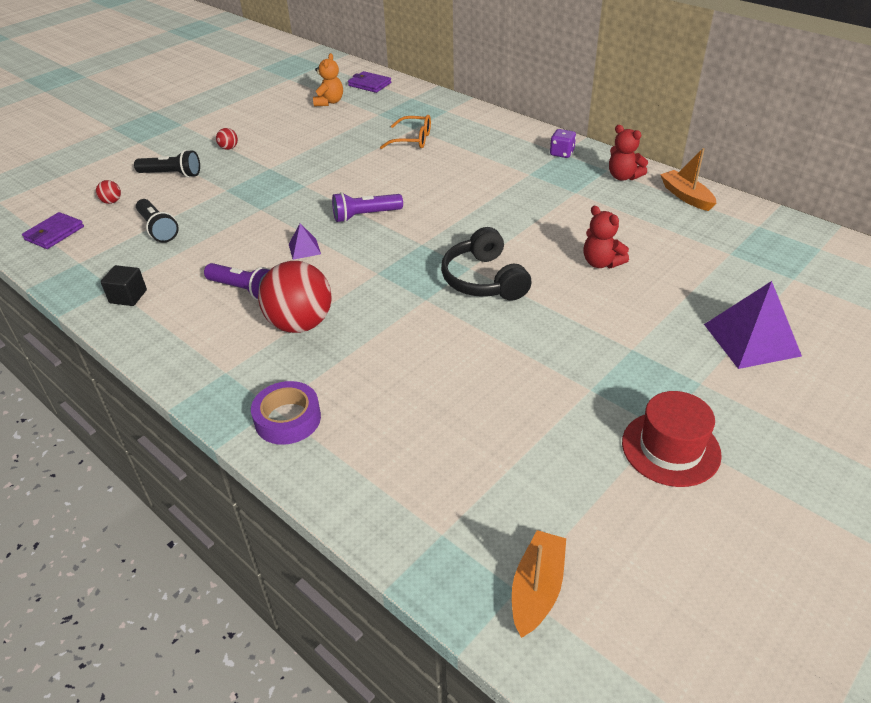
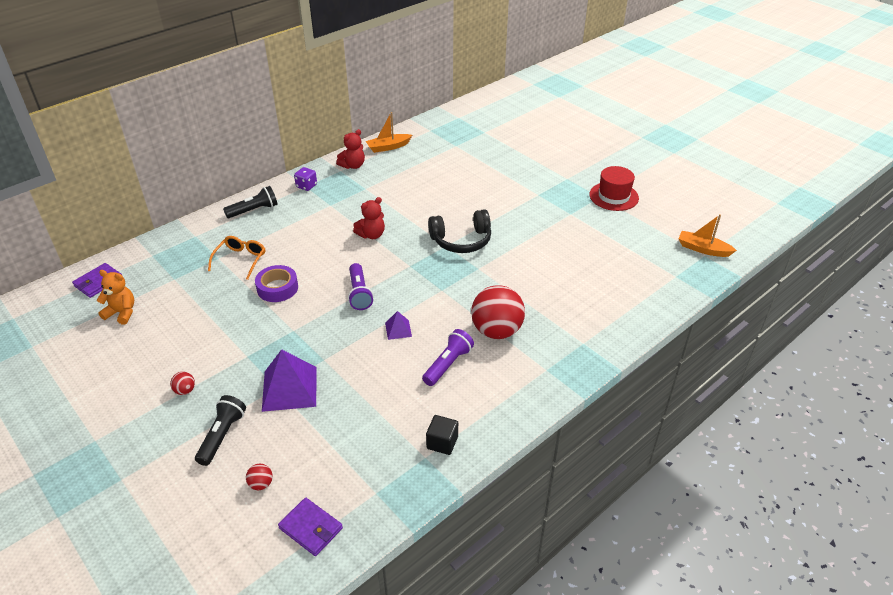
camera: 85 degrees left, 0 degrees up
black flashlight [136,199,179,243] -> black flashlight moved to [223,186,278,218]
purple tape [251,381,321,445] -> purple tape moved to [255,265,298,302]
red teddy bear [583,206,629,268] -> red teddy bear moved to [353,197,385,239]
purple pyramid [704,281,802,369] -> purple pyramid moved to [262,349,317,412]

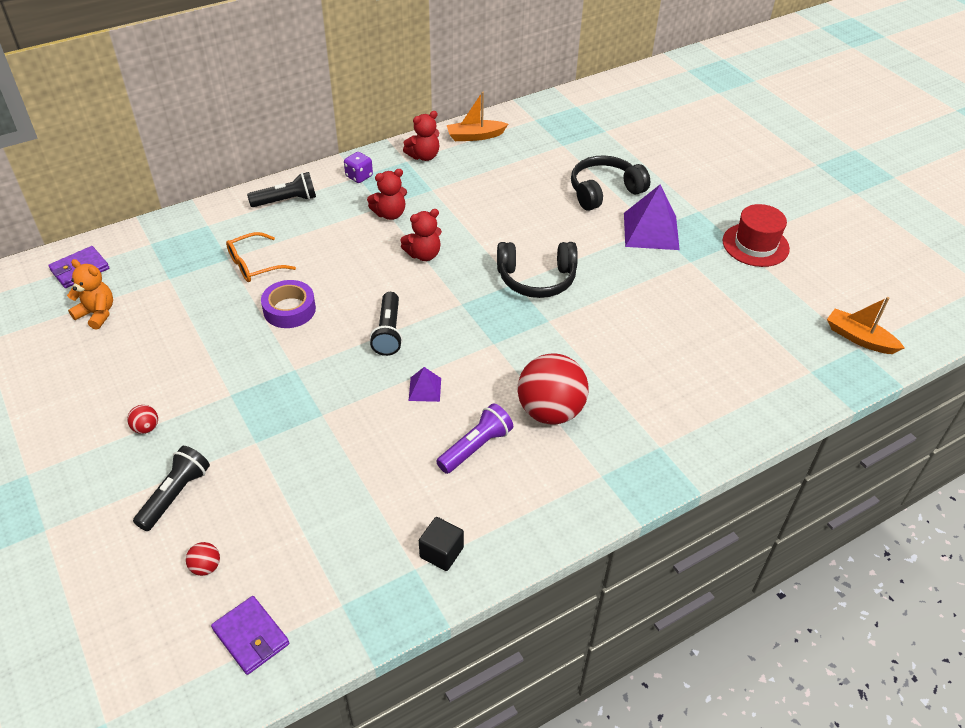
camera: 10 degrees right, 5 degrees up
orange glasses [208,236,265,280] -> orange glasses turned 150 degrees counterclockwise [226,232,296,282]
purple pyramid [262,349,317,412] -> purple pyramid moved to [624,184,680,250]
purple flashlight [348,263,373,310] -> black flashlight [370,292,403,356]
none -> red teddy bear [367,169,407,220]
none -> black headphones [571,155,650,211]

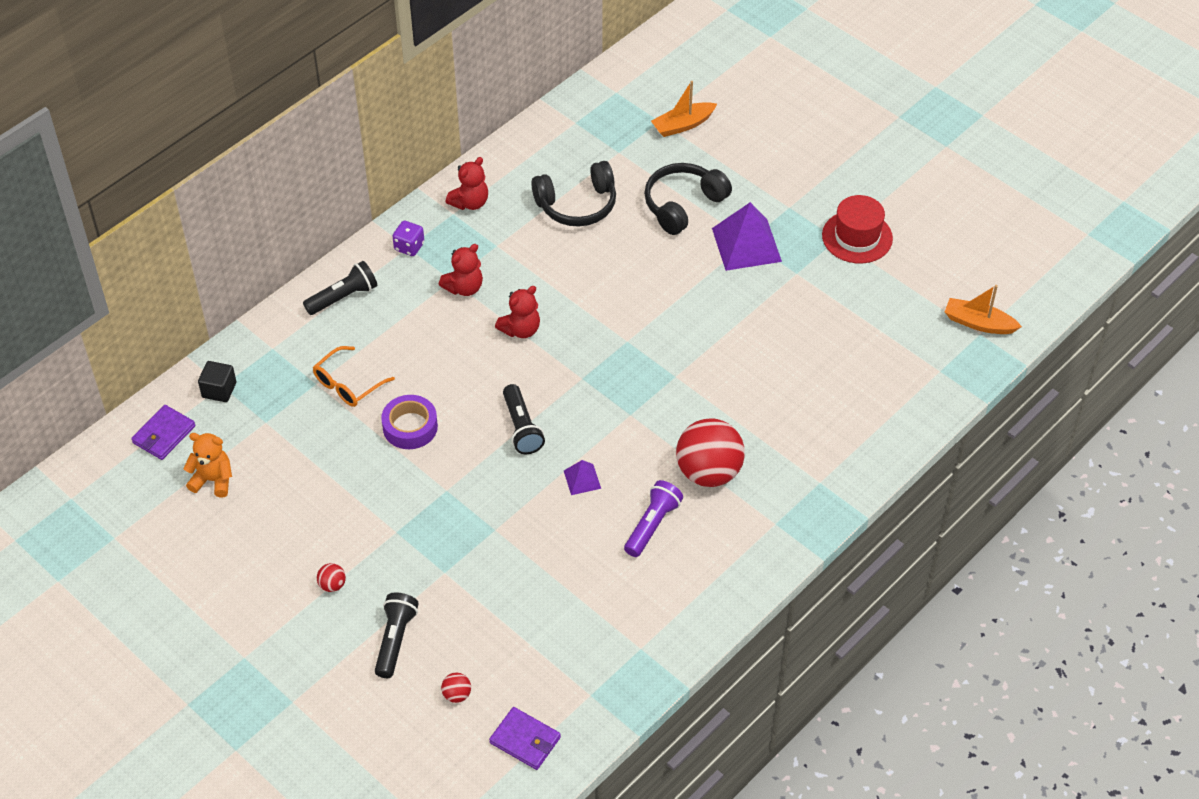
camera: 15 degrees left, 5 degrees up
black cube [419,517,464,571] -> black cube moved to [198,361,236,402]
orange boat [447,92,508,141] -> orange boat moved to [651,81,717,137]
black headphones [497,242,578,298] -> black headphones moved to [531,161,616,227]

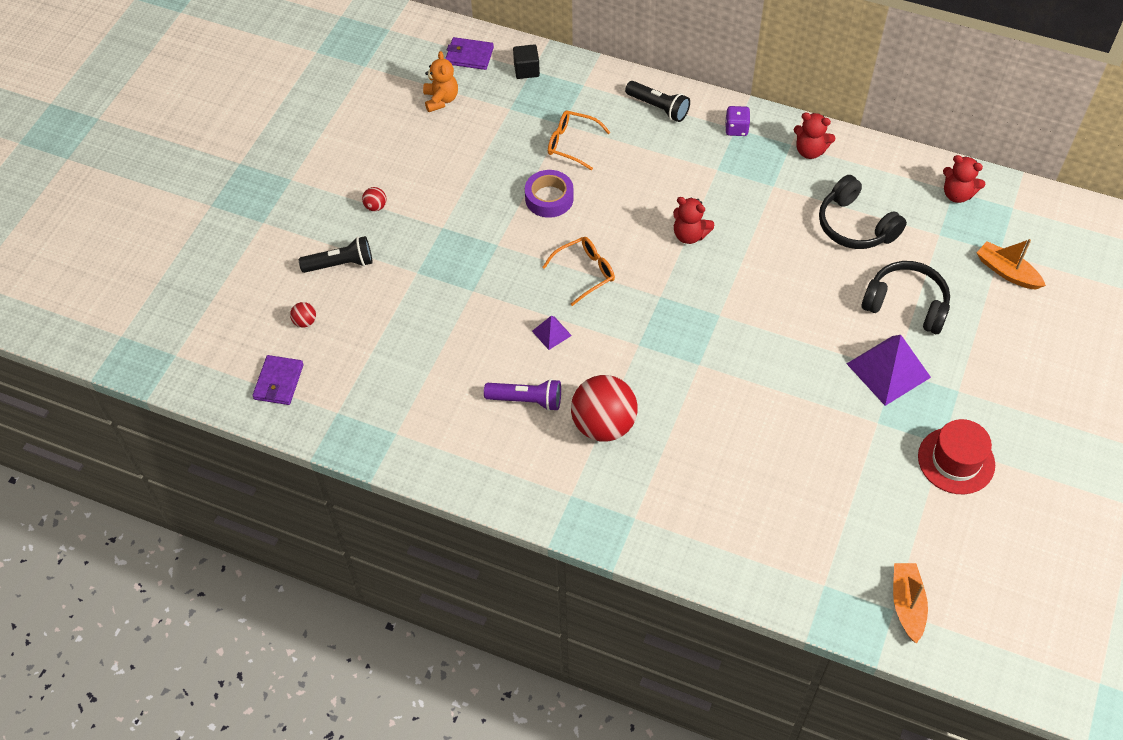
camera: 70 degrees right, 5 degrees up
red teddy bear [439,244,483,296] -> red teddy bear moved to [943,155,985,203]
black flashlight [503,384,545,454] -> orange glasses [543,237,615,306]

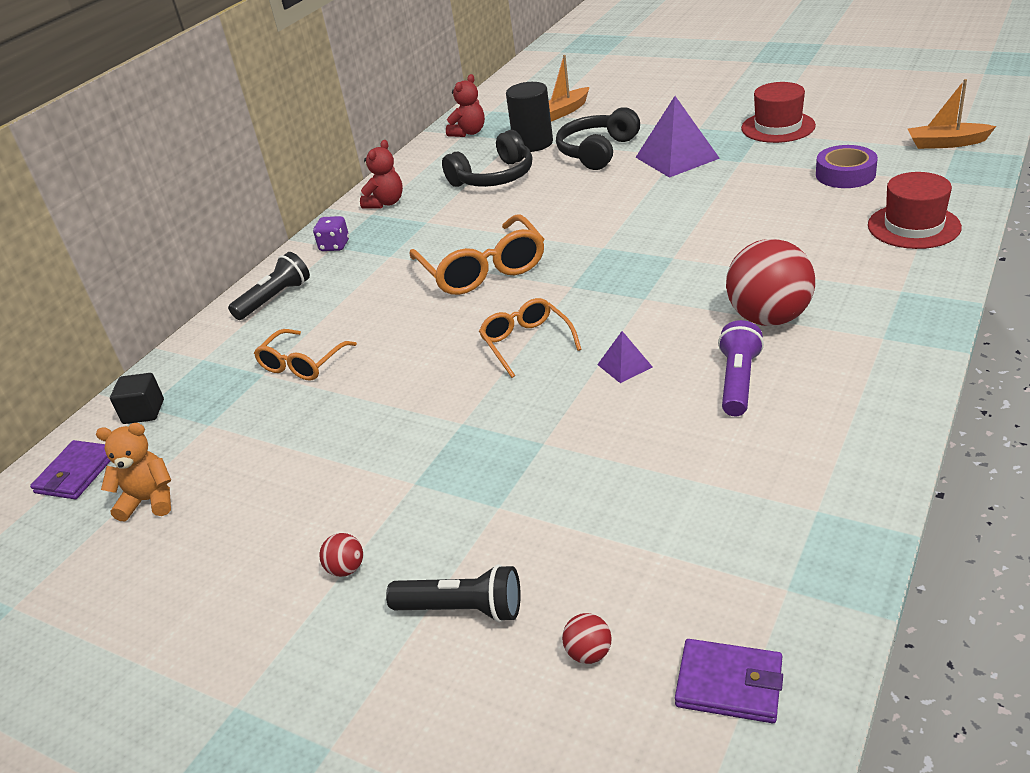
camera: 80 degrees left, 20 degrees down
black flashlight [299,236,372,273] -> black flashlight turned 105 degrees clockwise [386,564,521,623]
purple tape [525,170,574,218] -> purple tape moved to [816,145,878,188]
red teddy bear [673,197,714,244] -> orange glasses [409,214,544,295]
none -> black cylinder [506,82,553,152]
none -> red hat [868,172,962,249]

